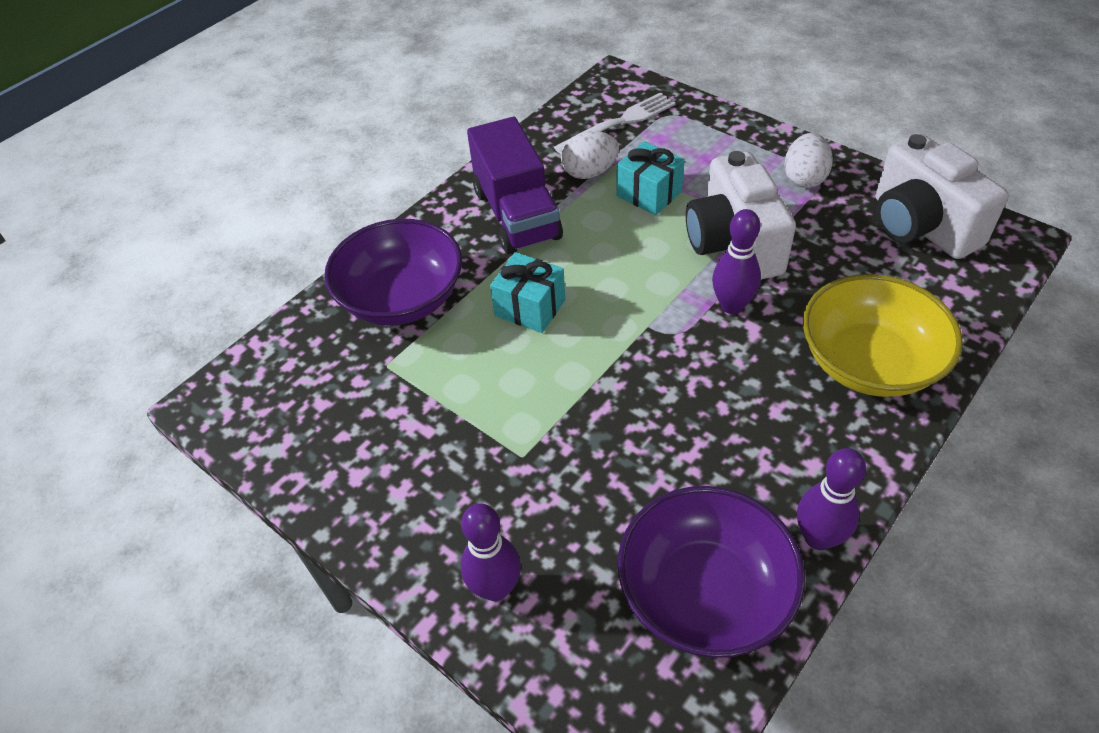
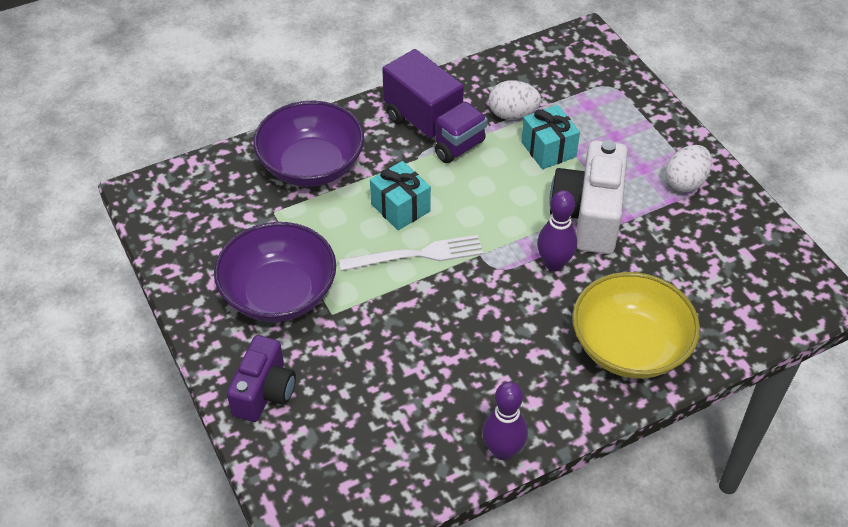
camera: 20 degrees right, 0 degrees up
purple bowling pin [460,503,521,601] -> purple camera [227,335,296,422]
purple truck [467,117,563,254] -> purple truck turned 45 degrees counterclockwise [382,49,488,163]
white fork [554,92,675,154] -> white fork moved to [339,235,483,271]
purple bowl [618,486,805,658] -> purple bowl moved to [214,222,336,322]
white camera [875,133,1009,259] -> none

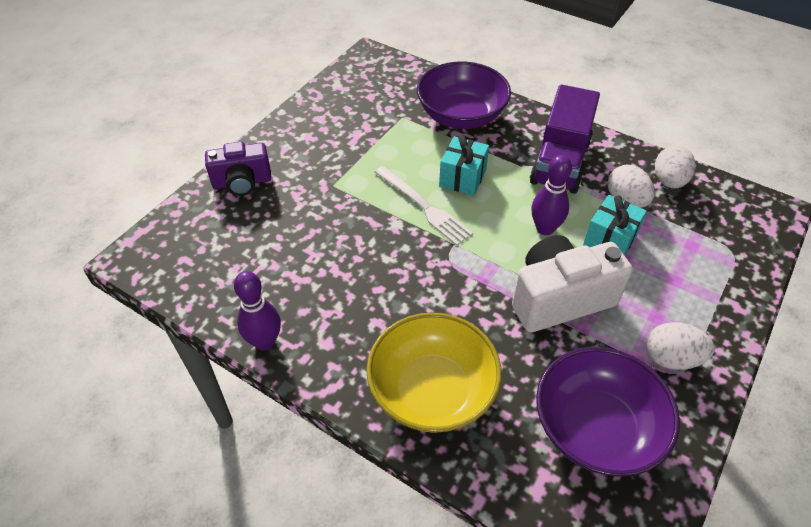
camera: 60 degrees right, 0 degrees up
purple bowl [214,222,336,322] -> purple bowl moved to [536,347,680,477]
purple bowling pin [537,190,577,271] -> purple bowling pin moved to [531,155,572,235]
none -> white egg [655,145,696,189]

